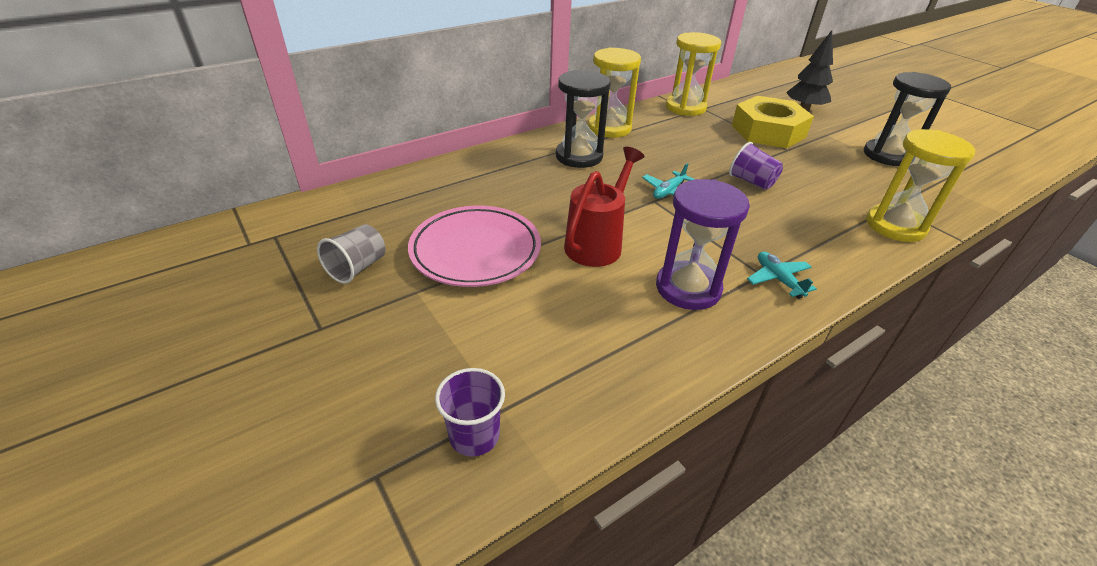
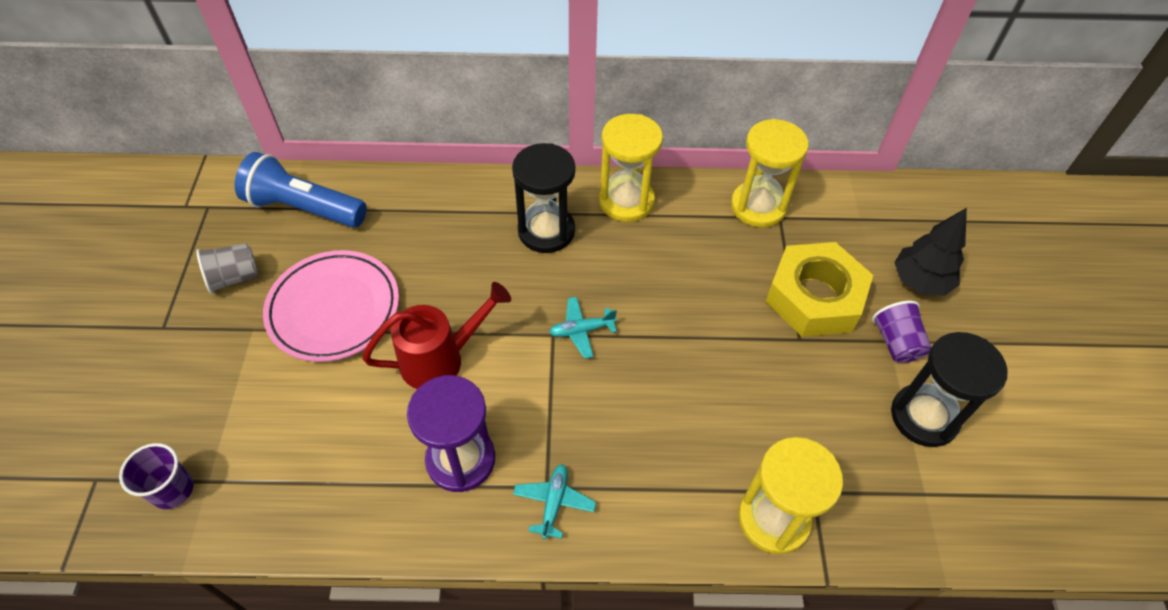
camera: 35 degrees right, 15 degrees up
purple cup [729,142,783,190] -> purple cup moved to [872,300,931,363]
none -> blue flashlight [235,152,367,228]

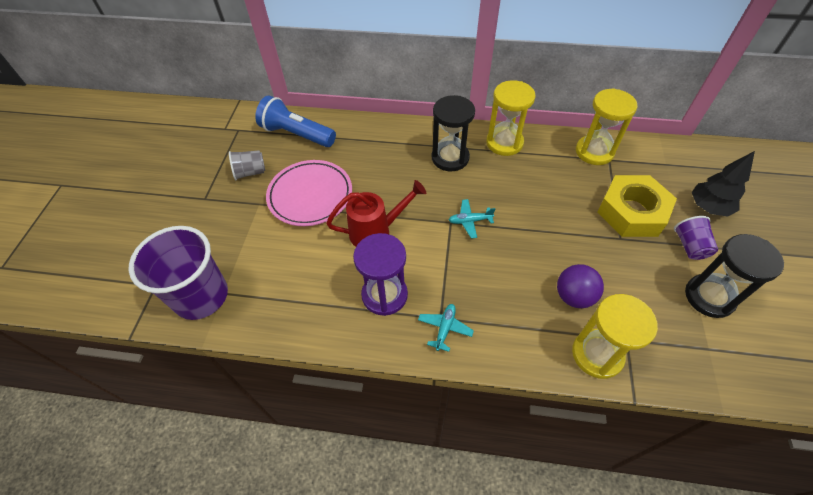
camera: 10 degrees right, 0 degrees up
purple cup [119,443,194,509] -> purple cup [129,226,228,320], size x2.05
none -> purple ball [557,264,604,308]

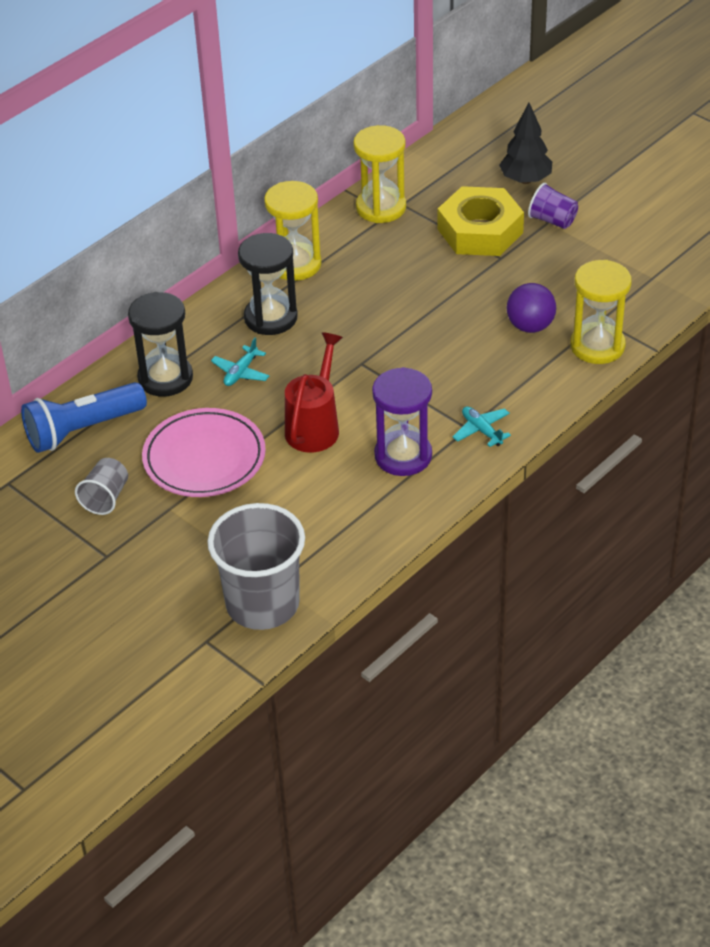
camera: 55 degrees left, 10 degrees down
purple cup [129,226,228,320] -> grey cup [207,503,305,630]
turquoise plane [449,199,495,239] -> turquoise plane moved to [211,338,270,386]
black hourglass [685,234,784,318] -> black hourglass moved to [128,292,193,397]

